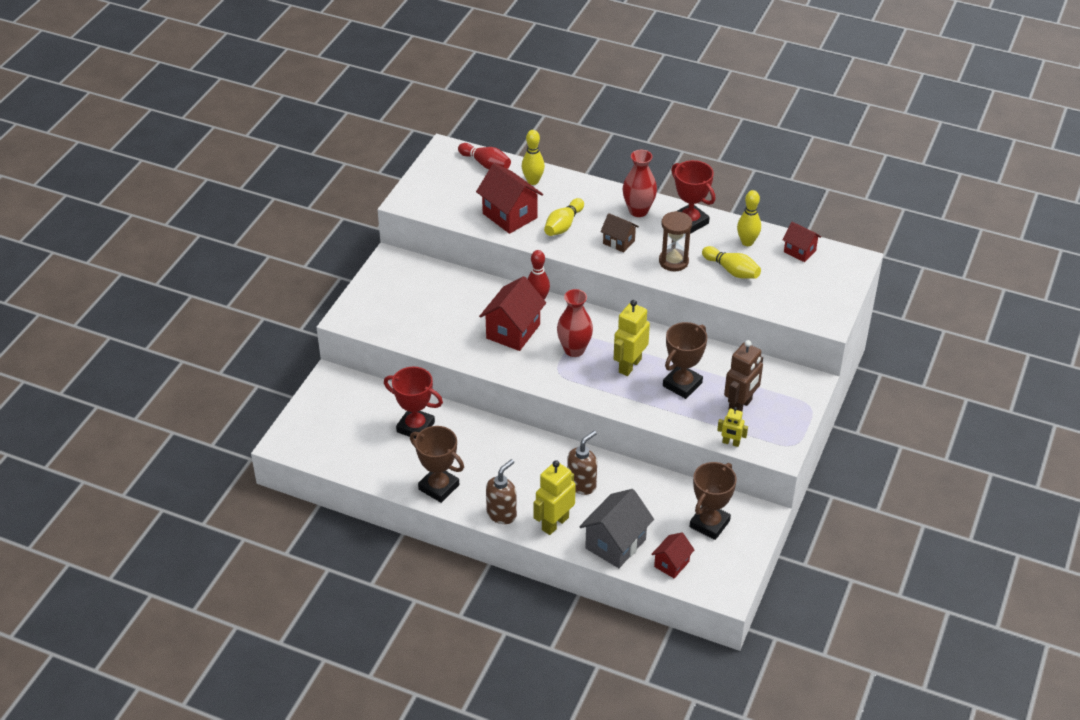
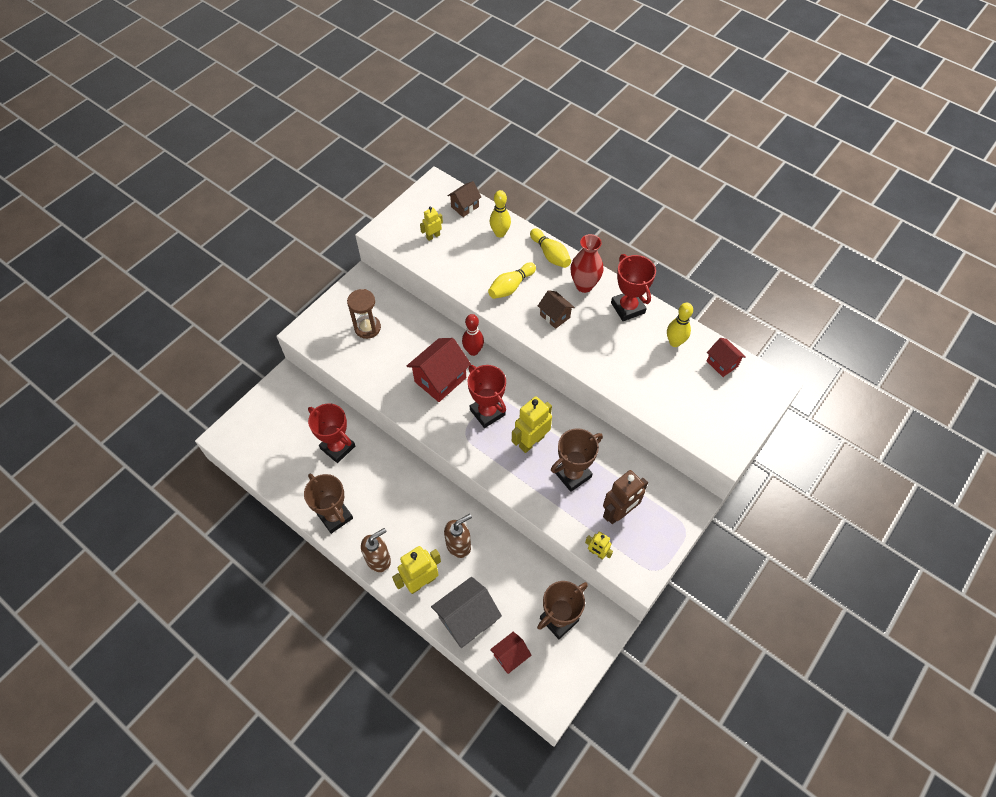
camera: 15 degrees right, 15 degrees up
red bowling pin [458,143,511,169] -> brown house [447,181,481,217]
red house [476,163,543,234] -> none
red vase [557,289,593,357] -> red trophy [468,365,506,428]
brown hourglass [659,211,692,271] -> brown hourglass moved to [347,289,381,339]
yellow bowling pin [702,246,761,279] -> yellow bowling pin moved to [530,228,571,268]
none -> yellow robot [420,207,443,241]

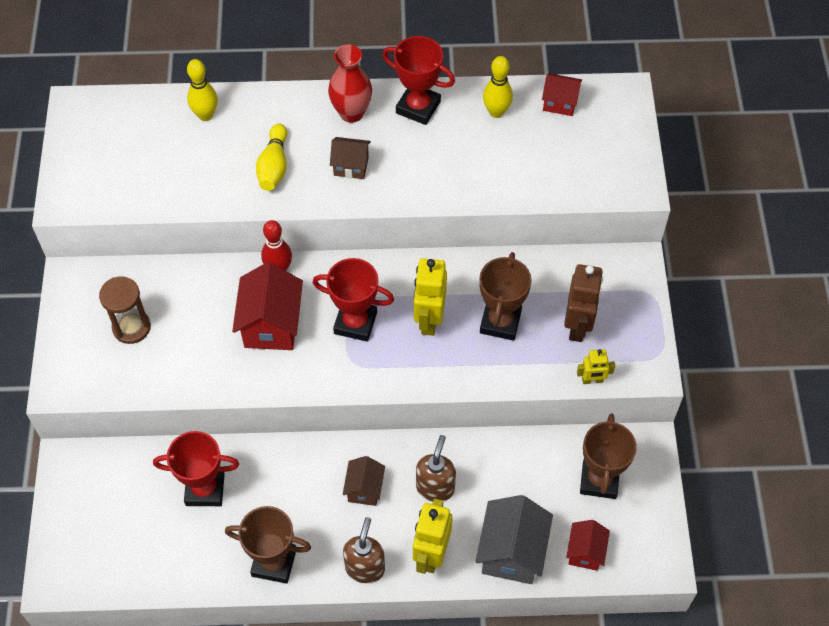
camera: 40 degrees left, 0 degrees up
yellow robot [420,207,443,241] -> none
brown house [447,181,481,217] -> brown house moved to [343,456,385,506]
yellow bowling pin [530,228,571,268] -> none

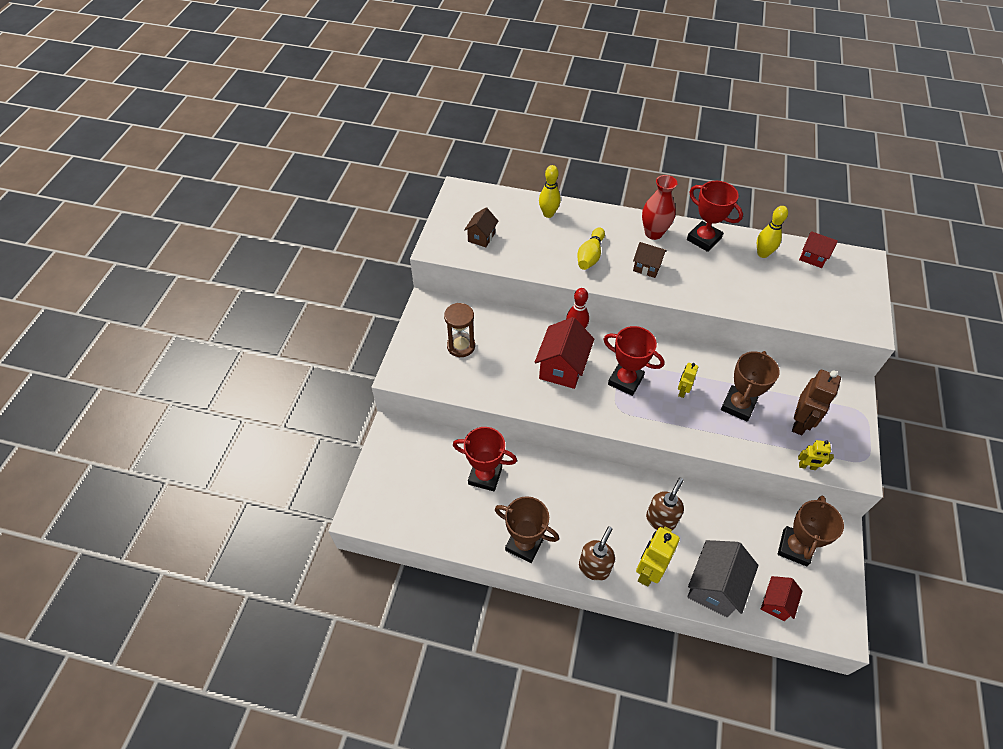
camera: 15 degrees right, 5 degrees down
brown house [343,456,385,506] -> brown house moved to [464,208,498,247]
yellow robot [414,258,447,336] -> yellow robot [678,363,698,398], size x0.55

